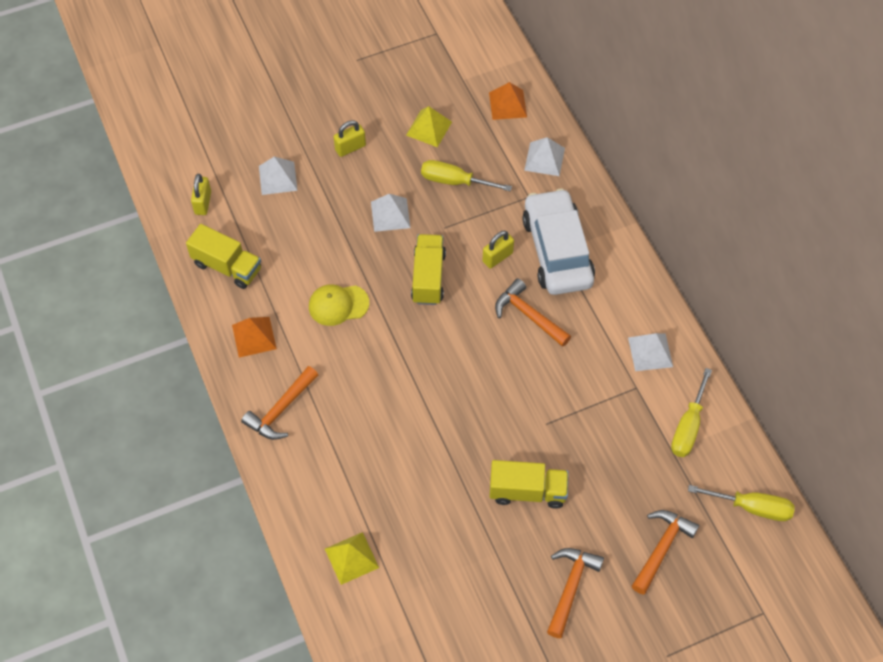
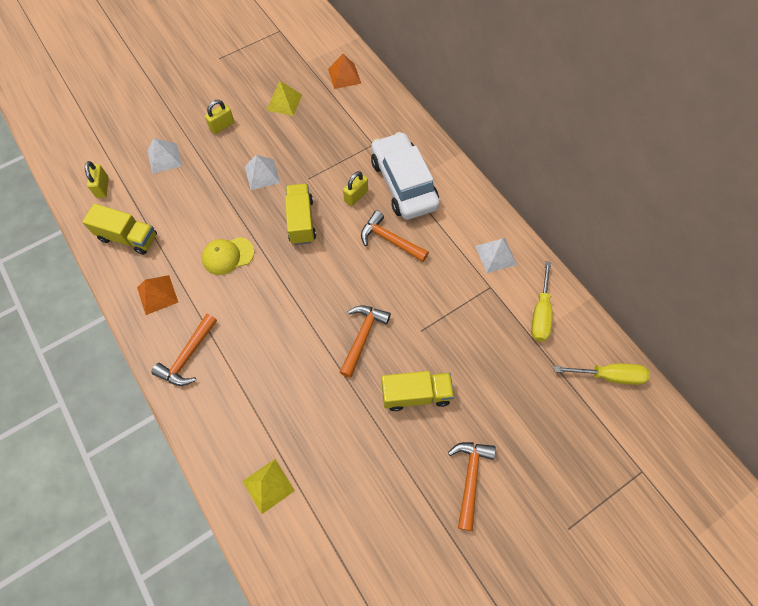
camera: 10 degrees left, 5 degrees up
yellow screwdriver [421,160,512,191] -> none
white pyramid [524,137,565,176] -> none
orange hammer [632,510,699,595] -> orange hammer moved to [339,306,391,378]

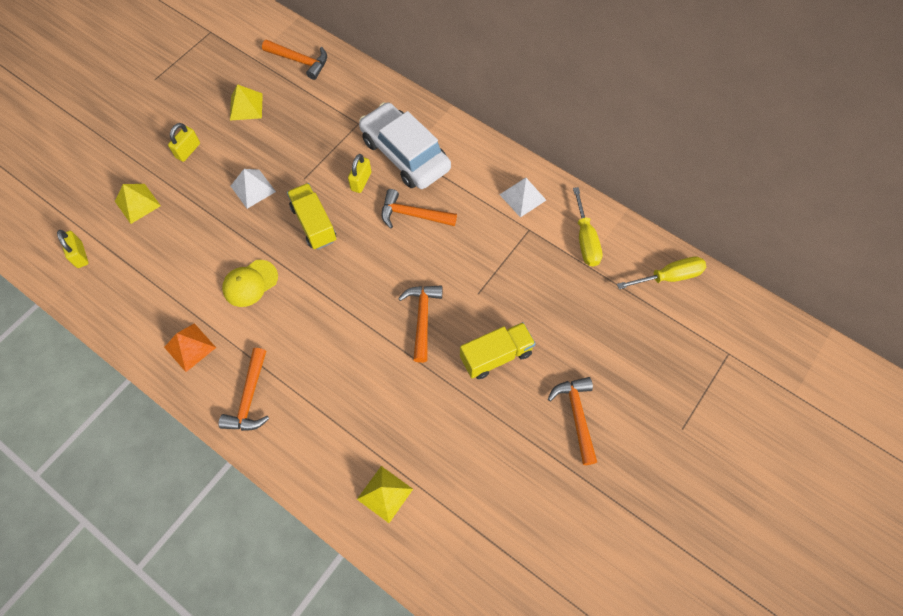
camera: 20 degrees left, 0 degrees up
yellow truck [82,204,157,255] -> none
white pyramid [148,138,182,174] -> yellow pyramid [115,184,161,224]
orange pyramid [328,54,361,89] -> orange hammer [262,40,327,80]

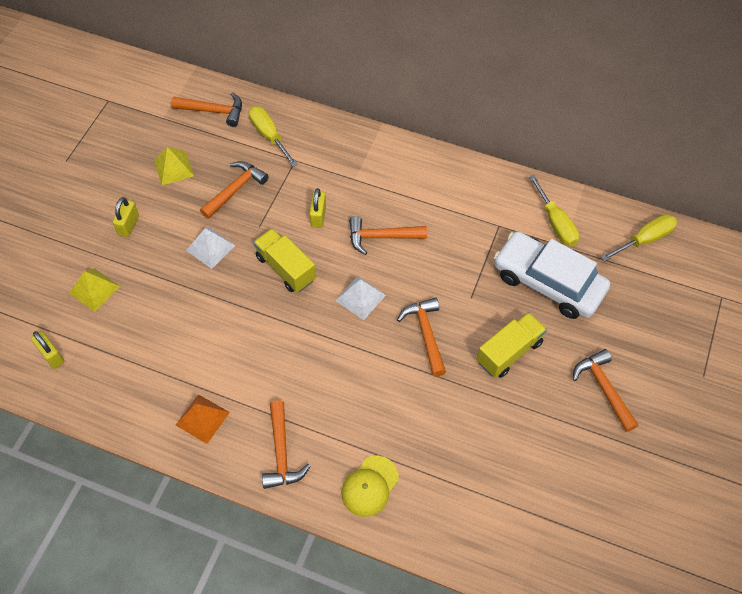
camera: 15 degrees left, 5 degrees down
yellow cap [222,260,278,307] -> yellow cap moved to [341,456,399,517]
yellow pyramid [357,466,413,523] -> none
white car [359,102,451,189] -> white car moved to [494,231,610,319]
white pyramid [499,178,546,218] -> white pyramid moved to [335,276,386,320]
none -> orange hammer [200,161,269,219]
none -> yellow screwdriver [249,106,298,167]

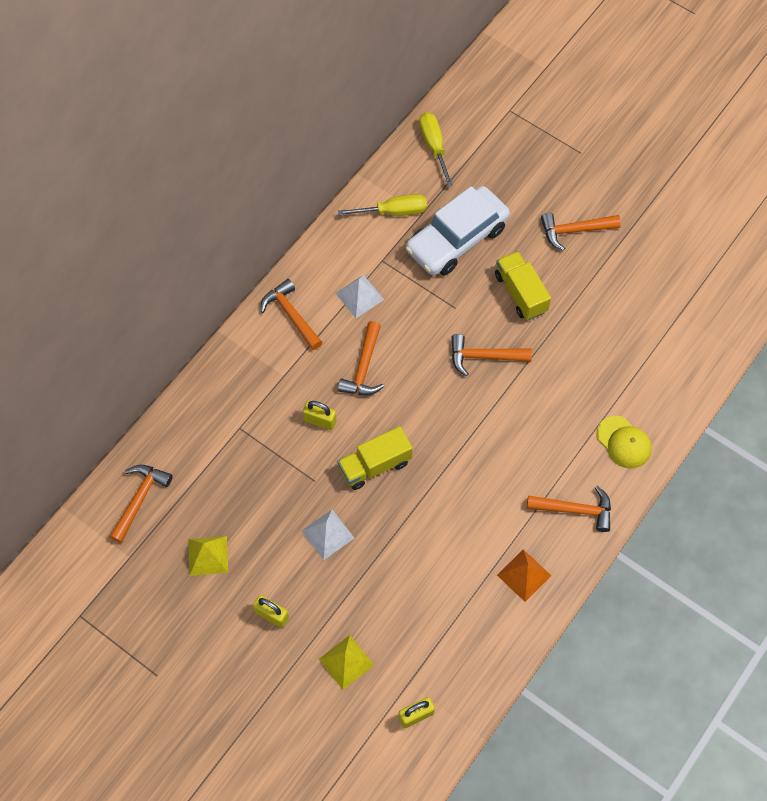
camera: 75 degrees left, 5 degrees up
orange hammer [200,161,269,219] -> orange hammer moved to [260,279,323,350]
yellow screwdriver [249,106,298,167] -> none
white pyramid [335,276,386,320] -> white pyramid moved to [335,275,384,318]

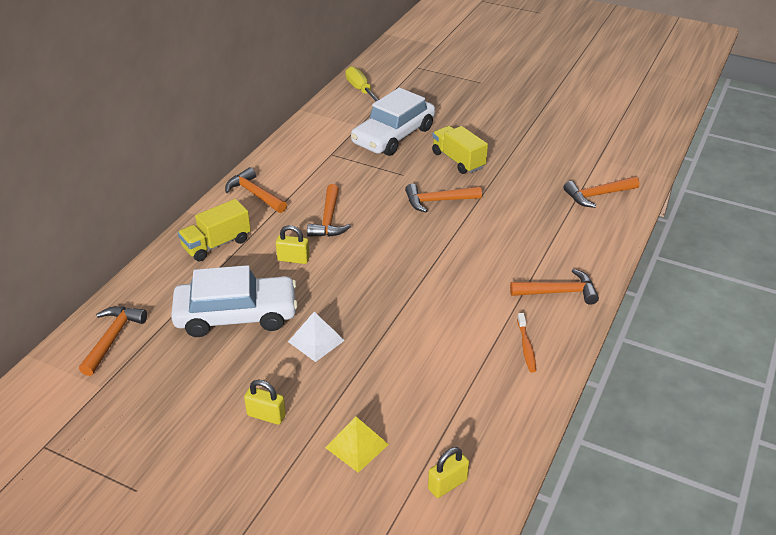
camera: 10 degrees left, 25 degrees down
yellow pyramid [188,536,228,576] -> none
white pyramid [335,275,384,318] -> none
yellow screwdriver [338,194,427,216] -> none
yellow truck [338,426,413,490] -> yellow truck moved to [178,199,251,261]
orange pyramid [497,549,551,602] -> orange toothbrush [517,313,536,372]
orange hammer [541,213,621,251] -> orange hammer moved to [563,176,639,208]
yellow cap [596,416,652,469] -> none
none -> white car [171,265,298,337]

